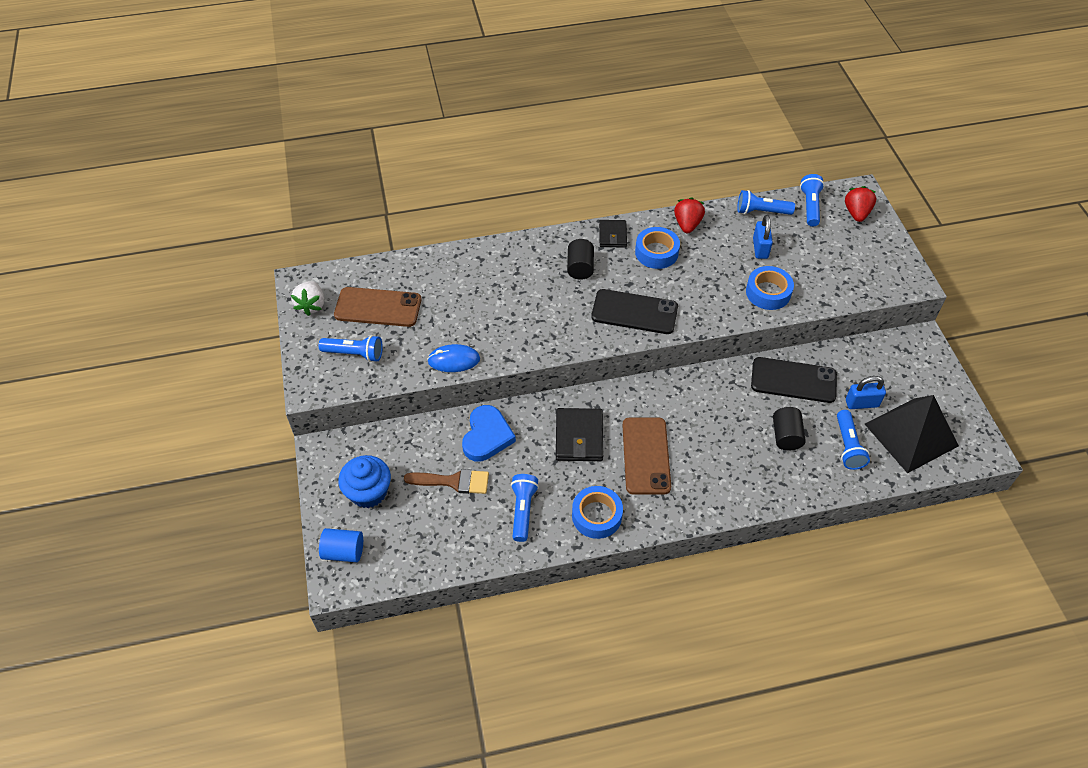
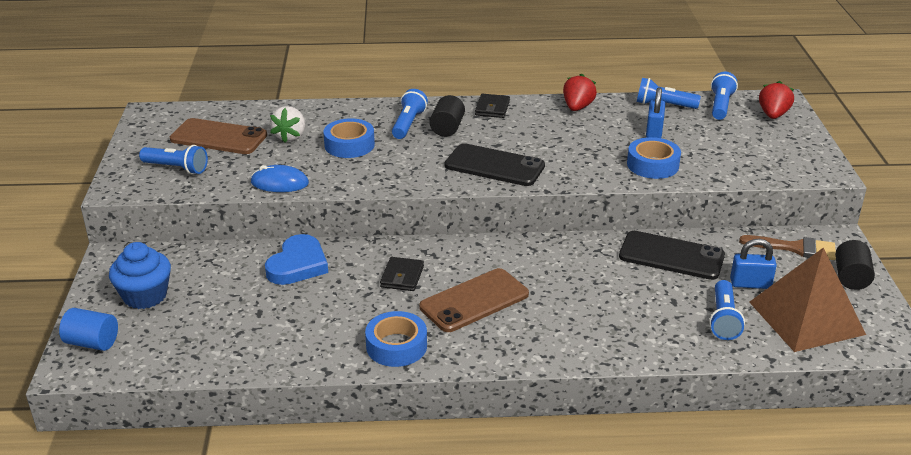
camera: 10 degrees right, 20 degrees down
white strawberry [291,281,324,316] -> white strawberry moved to [270,106,305,143]
brown brush [404,469,489,494] -> brown brush moved to [739,235,836,260]
blue flashlight [511,474,539,542] -> blue flashlight moved to [392,89,428,139]
black wallet [556,408,603,461] -> black wallet [380,257,424,291], size x0.64
brown phone [622,417,671,495] -> brown phone turned 45 degrees clockwise [419,268,529,332]
blue tape [635,227,680,269] -> blue tape moved to [323,118,375,158]
black cylinder [773,407,806,451] -> black cylinder moved to [835,240,875,290]
black pyramid [865,395,959,473] -> brown pyramid [749,247,866,352]

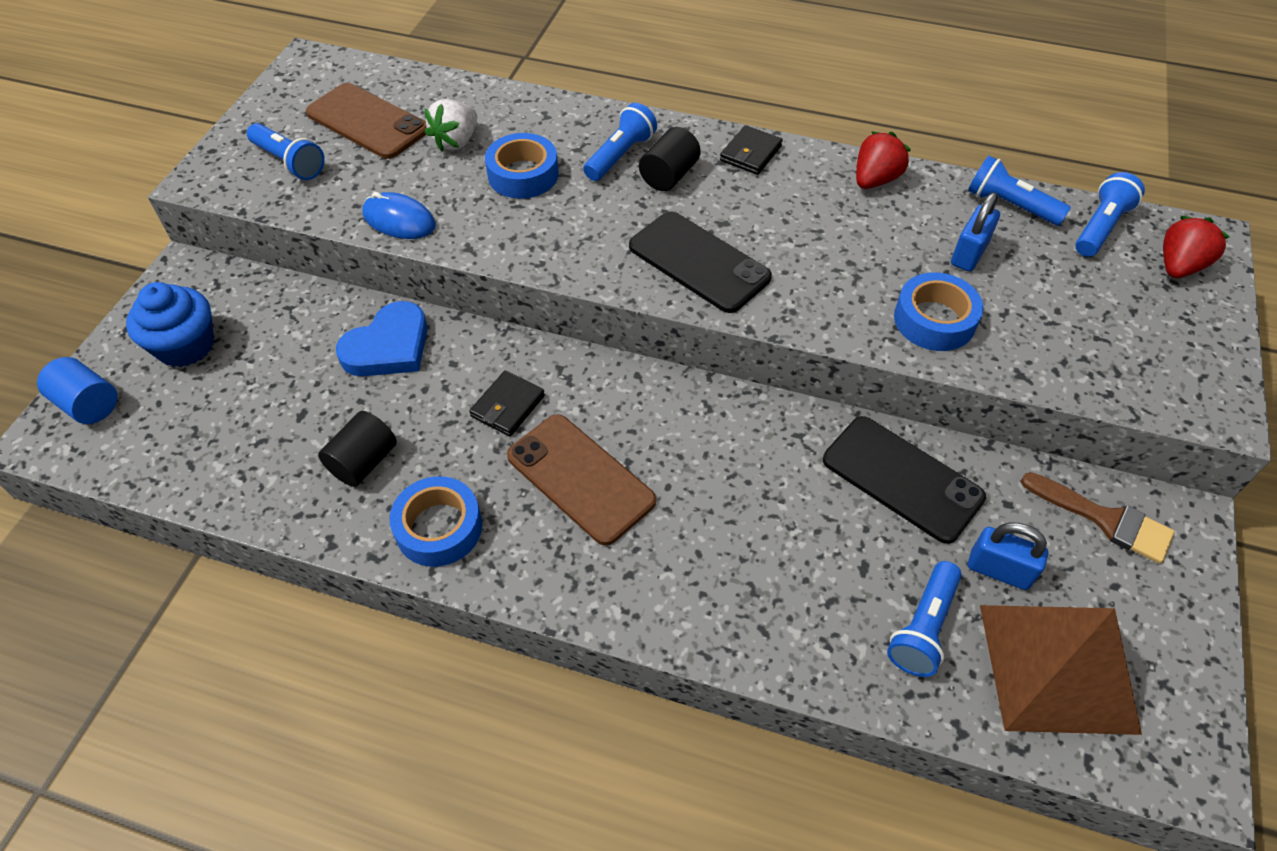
camera: 20 degrees right, 20 degrees up
brown phone [419,268,529,332] -> brown phone turned 60 degrees clockwise [507,414,656,546]
black cylinder [835,240,875,290] -> black cylinder moved to [318,411,397,487]

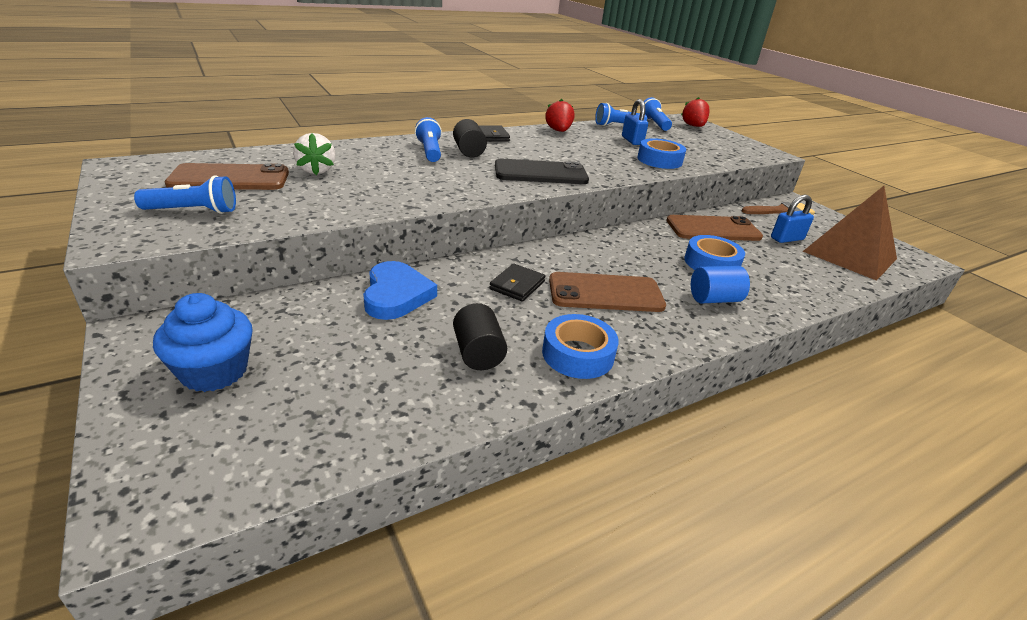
camera: 50 degrees left, 20 degrees down
blue cylinder [37,357,118,424] -> blue cylinder moved to [691,266,750,304]
blue mouse [362,192,436,239] -> none
black wallet [469,371,545,437] -> black wallet turned 45 degrees clockwise [489,264,545,302]
blue tape [485,133,558,199] -> blue tape moved to [684,235,745,270]
black phone [823,416,986,544] -> brown phone [666,215,763,241]
blue flashlight [887,561,962,677] -> none

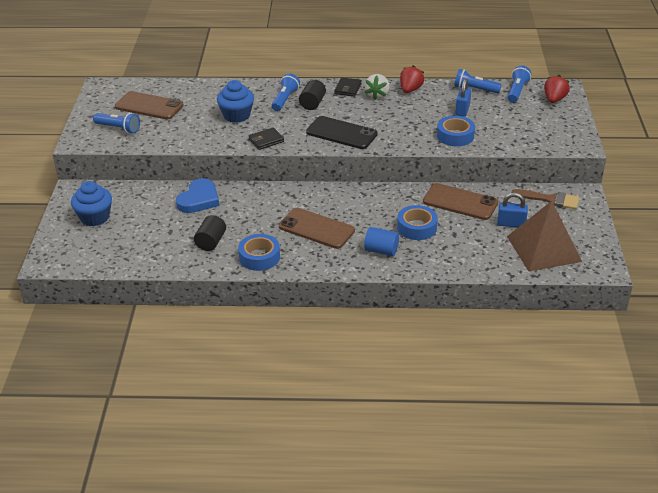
camera: 35 degrees right, 5 degrees up
white strawberry [293,133,335,175] -> white strawberry moved to [365,74,390,100]
black wallet [489,264,545,302] -> black wallet moved to [249,127,284,150]
none -> blue cupcake [217,80,254,123]

